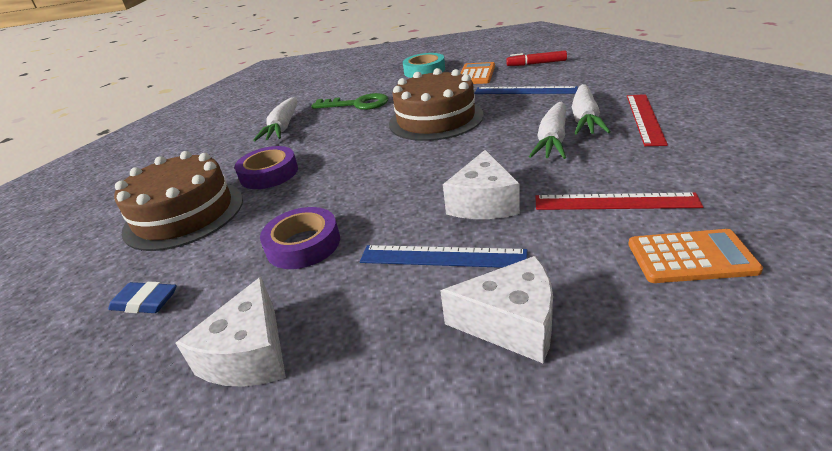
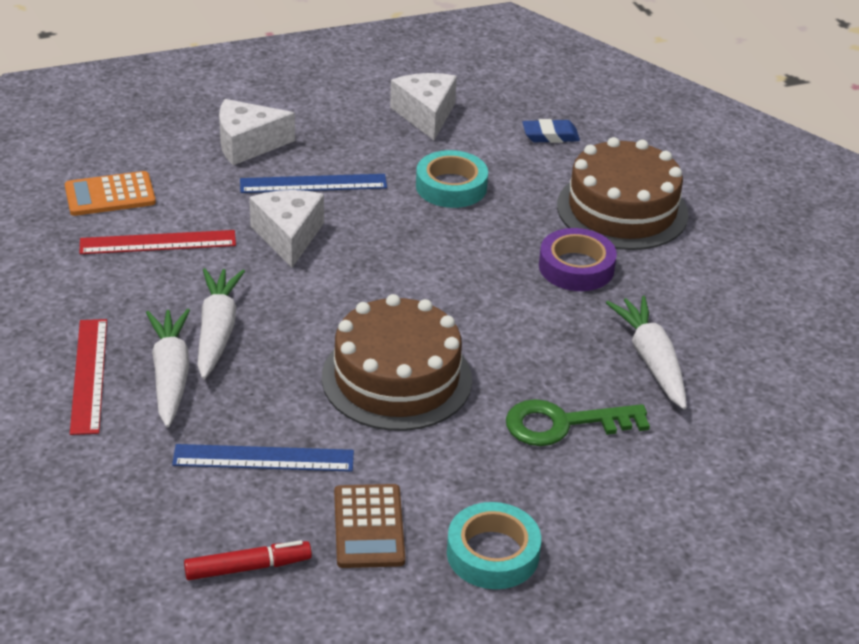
camera: 155 degrees right, 5 degrees up
purple tape [260,207,340,269] -> turquoise tape [416,150,488,208]
orange calculator [460,62,495,84] -> brown calculator [334,484,405,568]

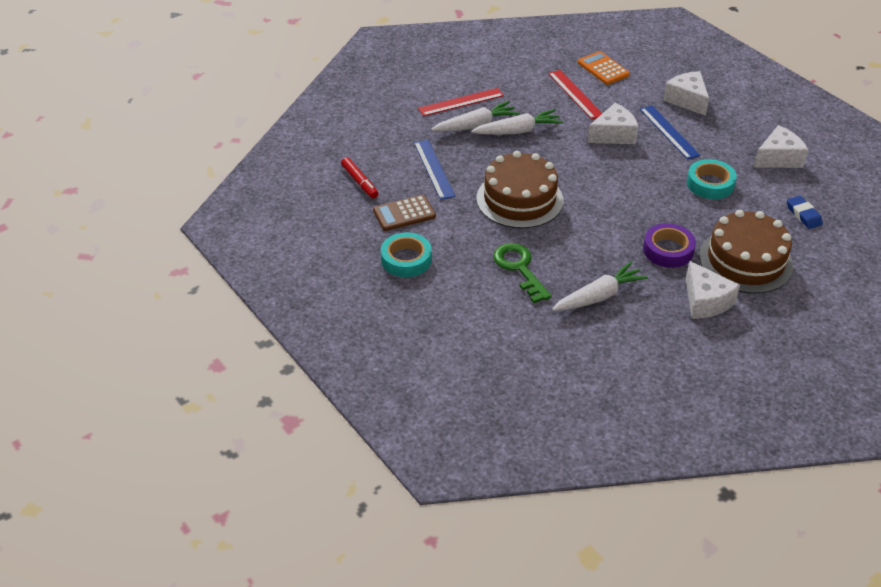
camera: 75 degrees right, 5 degrees up
none -> white cheese [686,261,740,319]

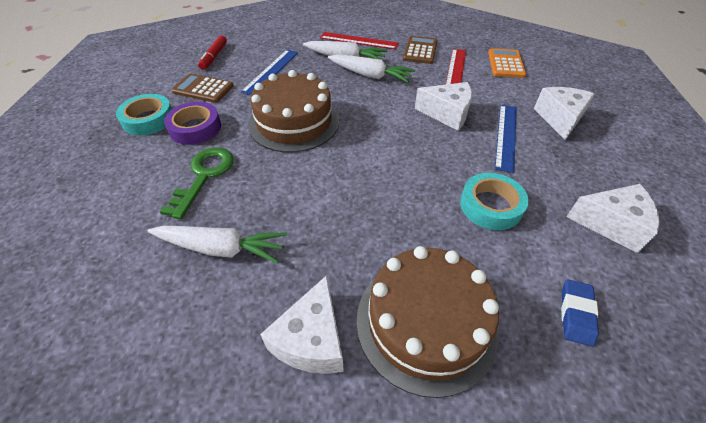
camera: 40 degrees right, 5 degrees up
purple tape [643,223,696,268] -> purple tape moved to [164,102,221,145]
none -> brown calculator [403,36,437,64]

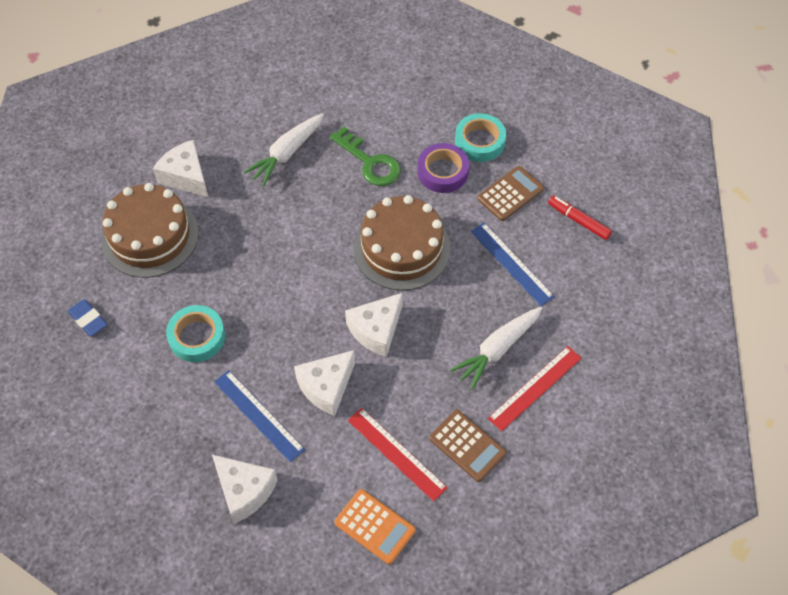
camera: 120 degrees right, 10 degrees up
white carrot [328,54,415,83] -> none
white cheese [566,184,660,253] -> white cheese moved to [345,293,403,357]

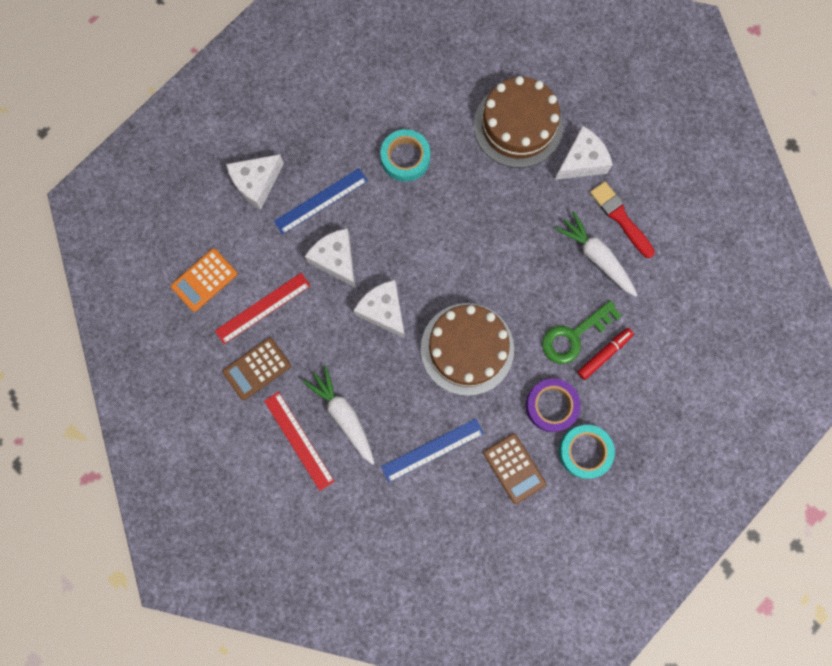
camera: 100 degrees right, 20 degrees up
blue eraser [68,300,107,336] -> none
red marker [548,196,612,240] -> red marker moved to [577,328,634,380]
none -> red brush [590,181,655,258]

